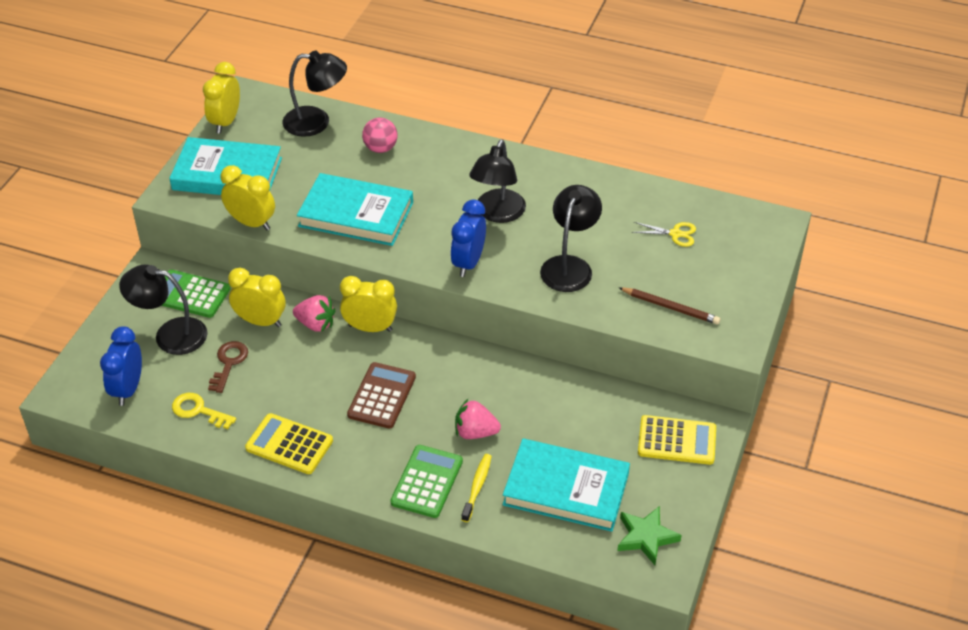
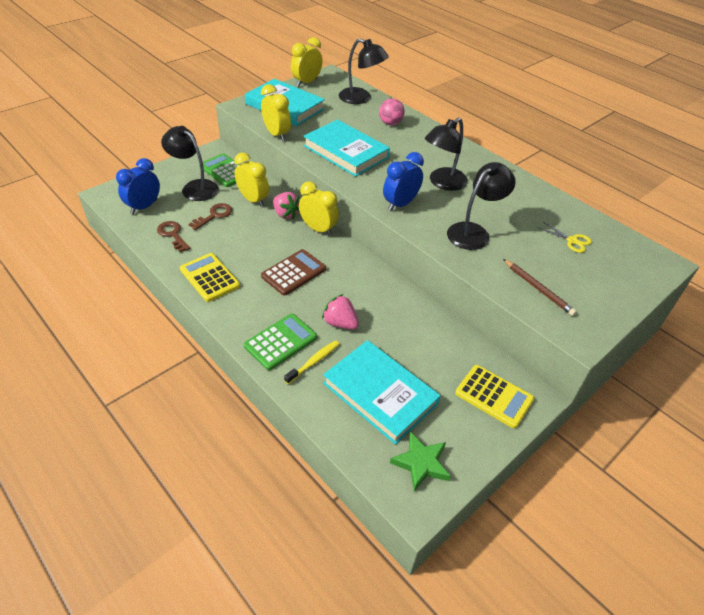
camera: 25 degrees right, 0 degrees up
yellow key [172,393,236,429] -> brown key [157,221,190,252]

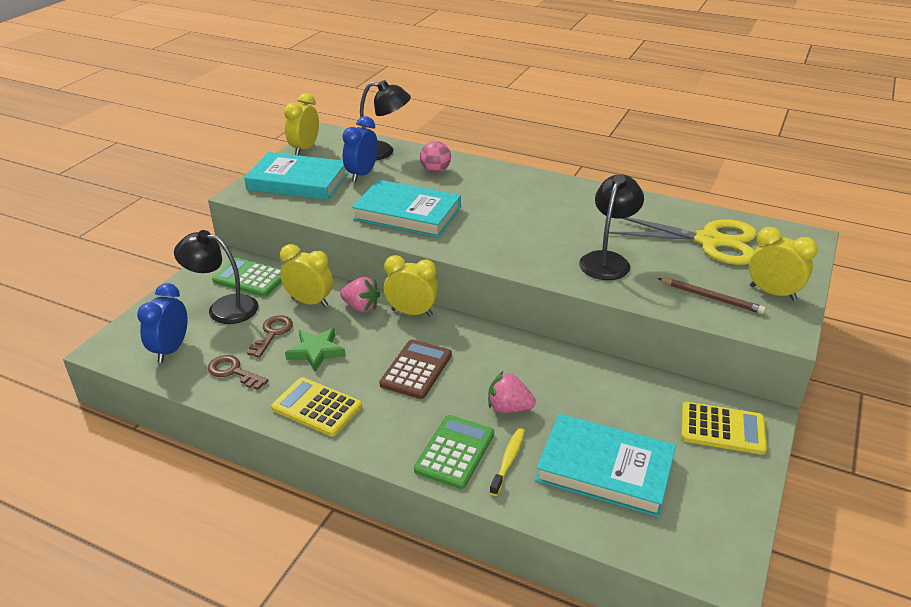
camera: 20 degrees left, 10 degrees down
yellow clock [261,84,291,141] -> yellow clock moved to [749,227,818,301]
blue clock [383,152,424,211] -> blue clock moved to [342,116,378,182]
green star [390,432,451,492] -> green star moved to [285,328,346,372]
black lamp [425,118,468,191] -> none
yellow scissors [537,222,592,253] -> yellow scissors [609,217,757,265], size x2.40

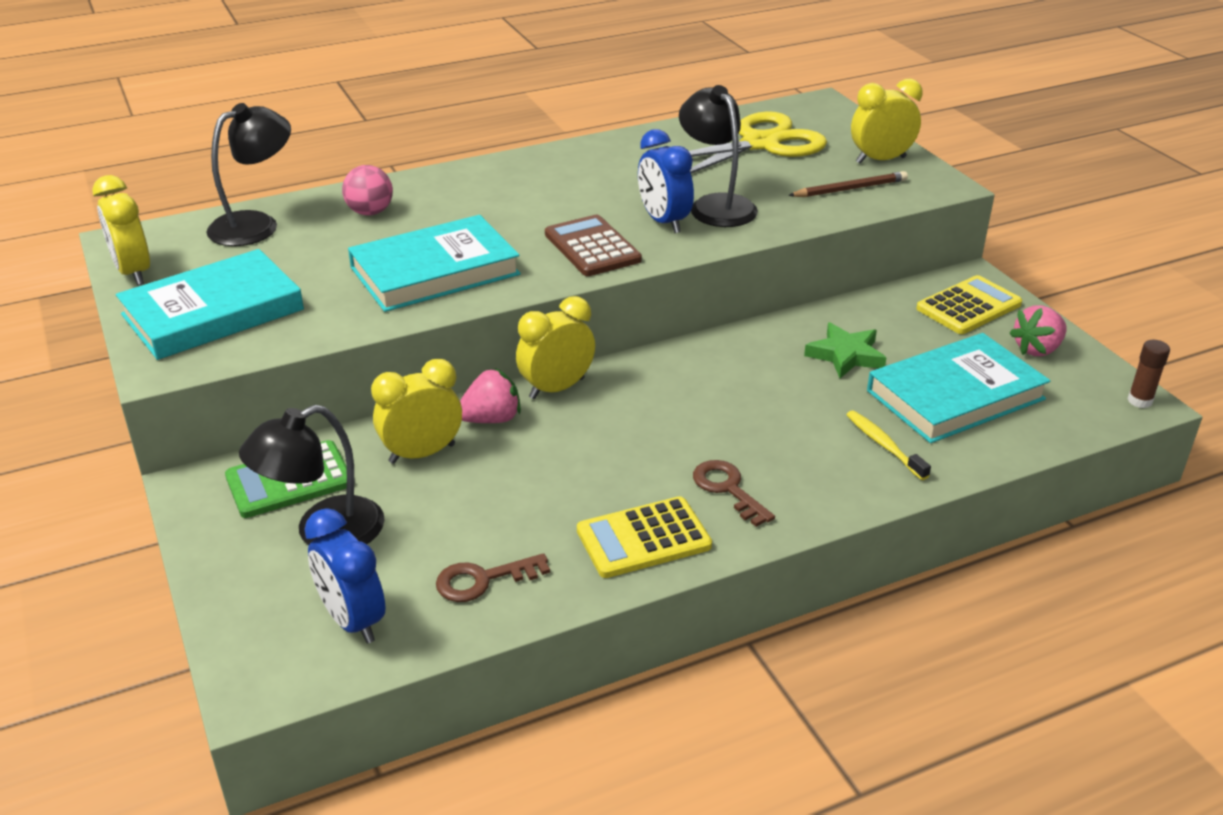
camera: 50 degrees left, 0 degrees up
brown key [247,315,293,358] -> brown key moved to [693,460,775,527]
green star [285,328,346,372] -> green star moved to [804,322,886,378]
blue clock [342,116,378,182] -> blue clock moved to [638,129,694,233]
brown calculator [379,340,452,399] -> brown calculator moved to [545,215,642,276]
green calculator [414,415,494,489] -> none
pink strawberry [488,371,536,413] -> pink strawberry moved to [1009,305,1067,356]
none -> brown glue stick [1128,340,1170,408]

